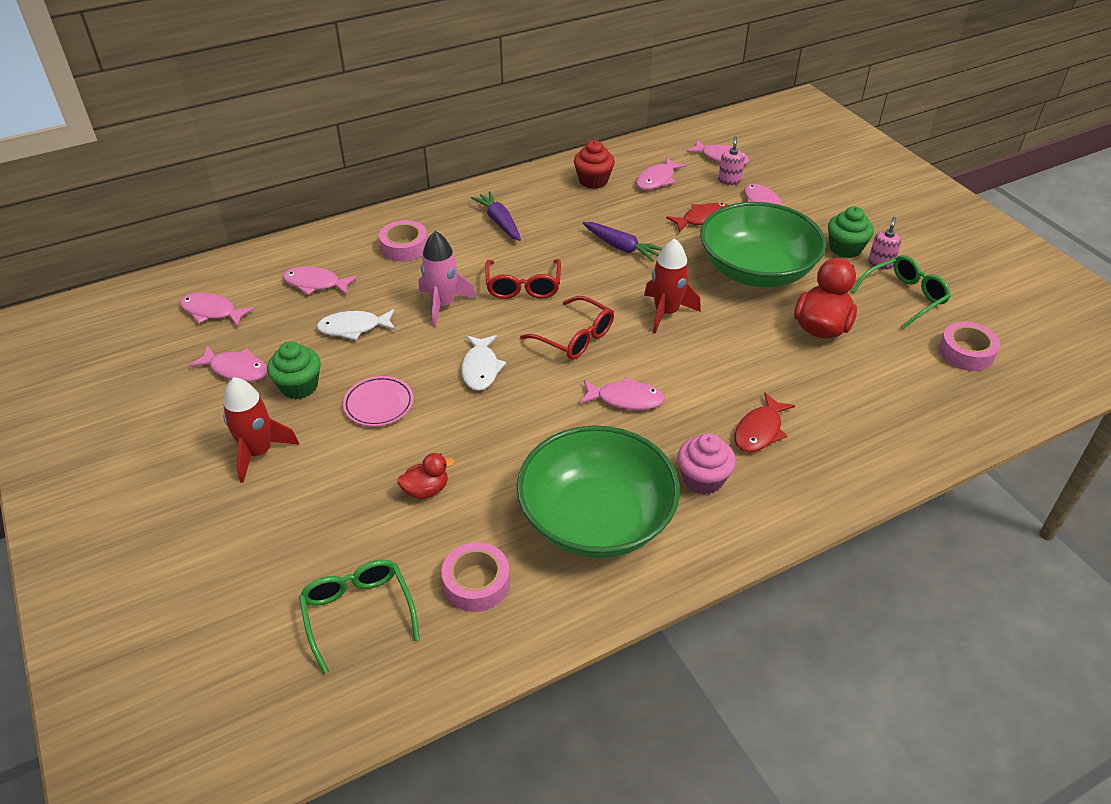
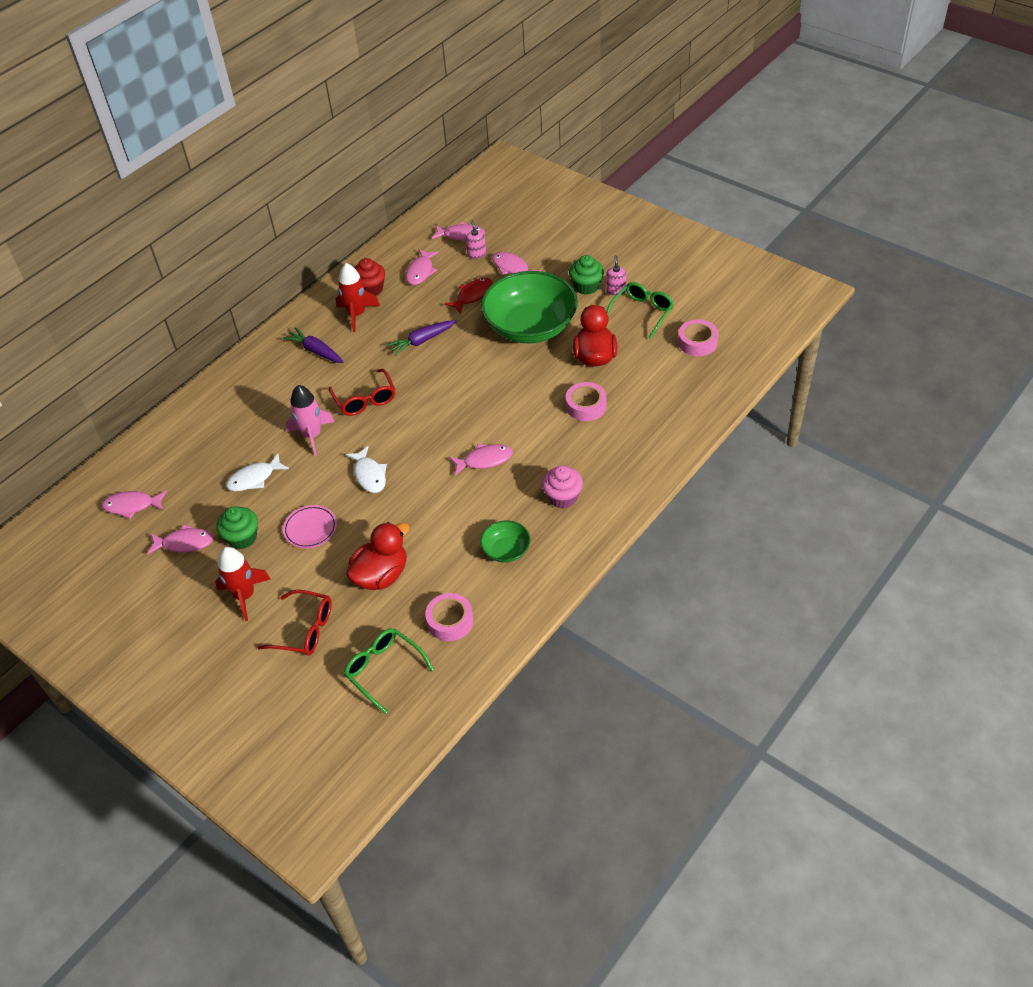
camera: 20 degrees left, 5 degrees up
pink fish [282,266,358,295] -> none
pink tape [379,220,428,262] -> pink tape moved to [566,382,607,421]
red duck [397,453,455,499] -> red duck [346,522,410,590], size x1.82
green bowl [517,425,680,558] -> green bowl [480,521,530,563], size x0.45
red glasses [520,296,614,360] -> red glasses moved to [258,590,332,656]
purple carrot [583,222,663,262] -> purple carrot turned 135 degrees clockwise [387,320,456,356]
red rocket [644,238,701,334] -> red rocket moved to [336,263,380,332]
red fish [734,392,795,452] -> none

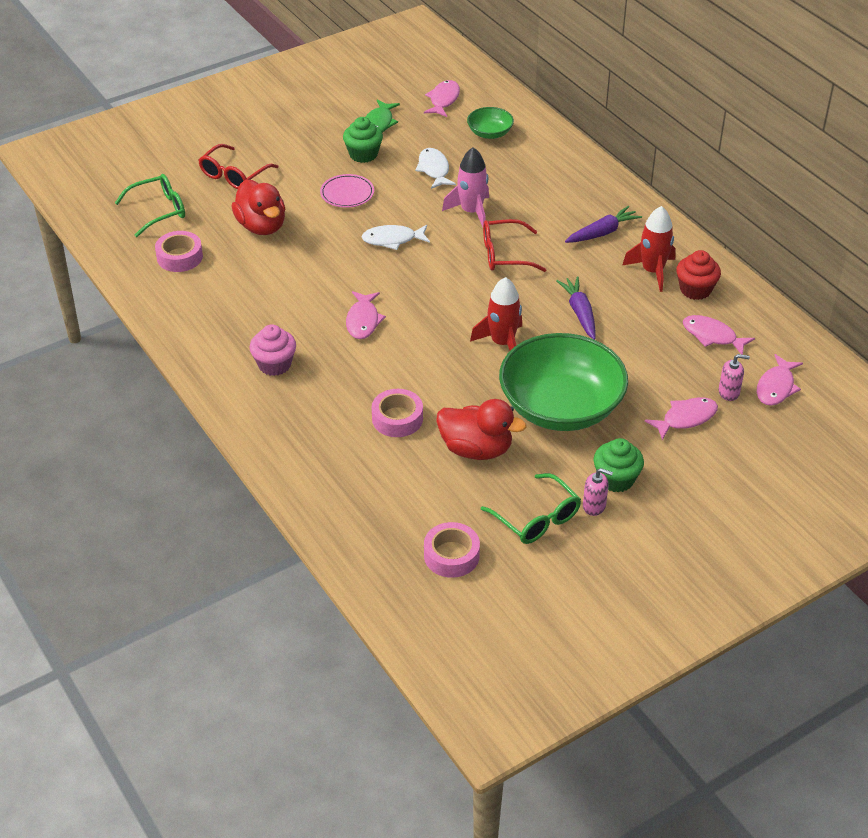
camera: 105 degrees right, 5 degrees down
pink fish [147,524,214,555] -> green fish [366,100,400,133]
red rocket [215,547,270,621] -> red rocket moved to [470,277,522,351]
red fish [445,278,493,314] -> none
green bowl [480,521,530,563] -> green bowl moved to [467,107,514,139]

